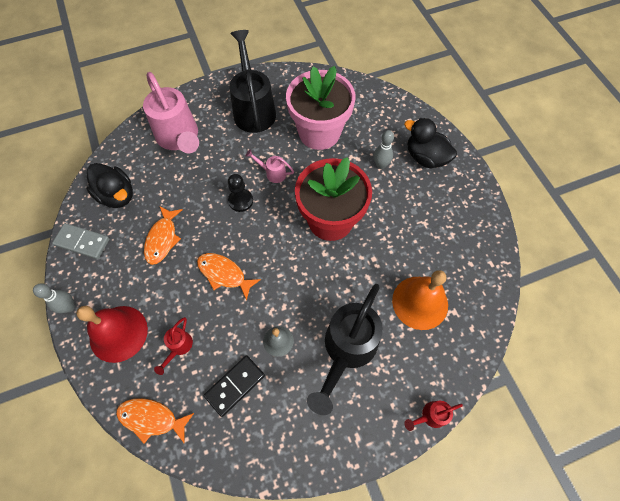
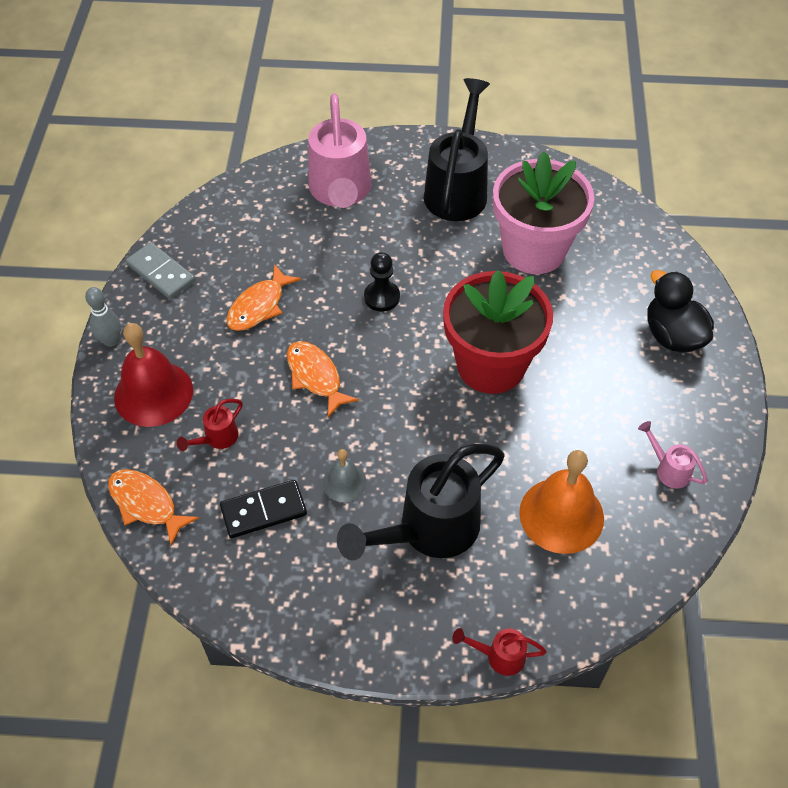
camera: 25 degrees right, 10 degrees down
black duck [86,163,133,208] -> none
pink watering can [245,149,294,183] -> pink watering can moved to [638,421,708,489]
grey bowling pin [374,130,394,169] -> none

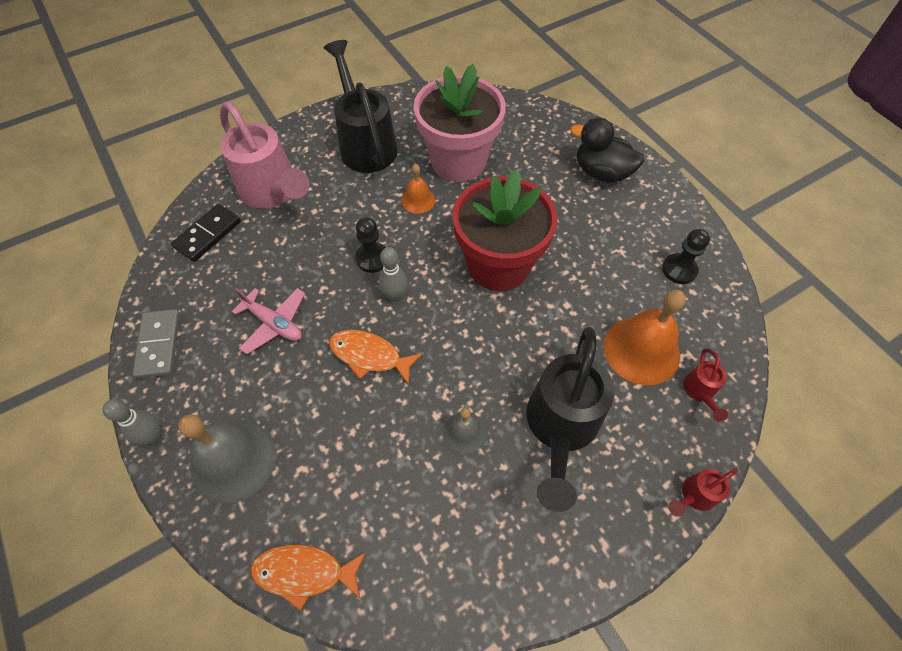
camera: 35 degrees left, 5 degrees up
red bell [114,323,193,427] -> grey bell [178,414,276,504]
grey domino [126,242,195,299] -> grey domino turned 75 degrees clockwise [133,309,180,378]
red watering can [177,399,243,451] -> red watering can moved to [683,349,728,422]
black domino [220,480,307,538] -> black domino moved to [171,204,241,262]
orange fish [226,264,301,331] -> pink plane [231,288,305,354]
pink watering can [638,421,708,489] -> black pawn [662,229,710,284]
none -> grey bowling pin [379,247,408,301]
none -> orange bell [401,164,435,214]

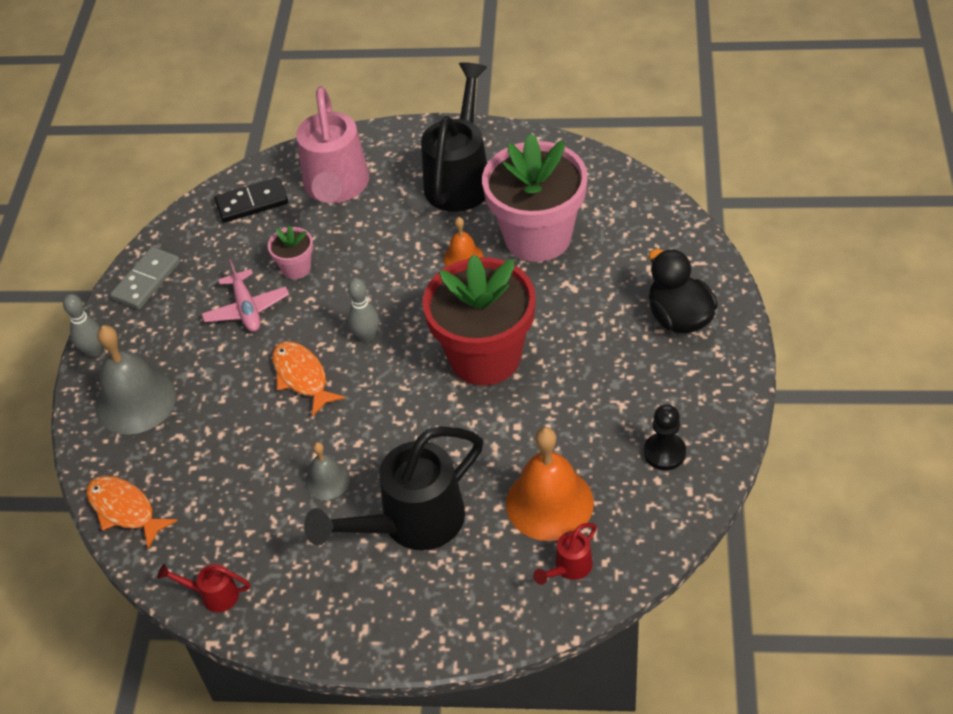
camera: 40 degrees right, 10 degrees down
black pawn [355,217,386,273] -> none
red watering can [669,469,738,517] -> red watering can moved to [157,564,250,612]
none -> pink flower pot [268,226,313,279]

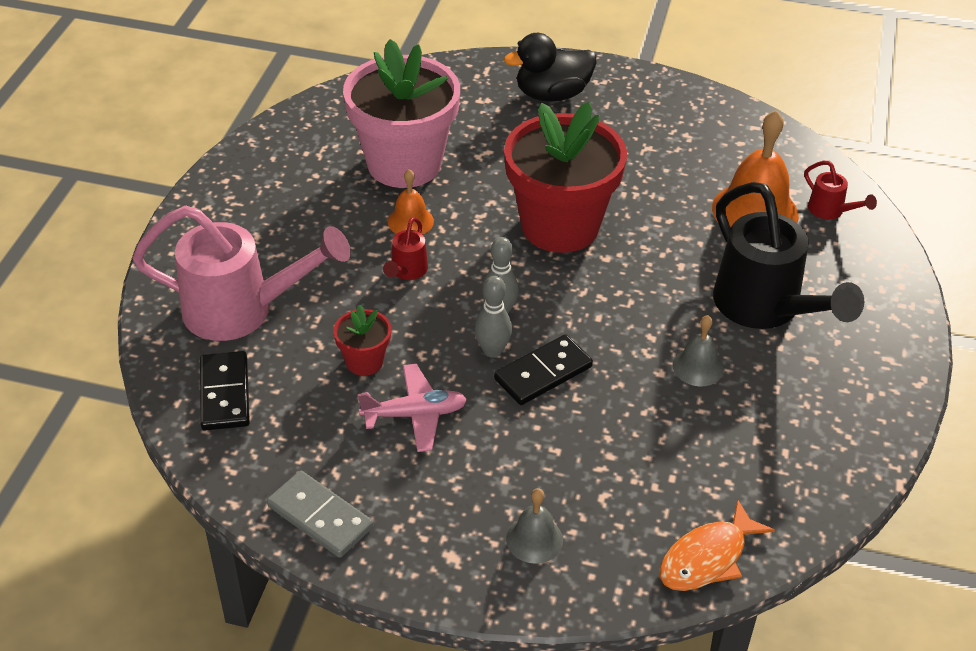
camera: 85 degrees left, 5 degrees down
grey bowling pin [63,294,102,357] -> grey bowling pin moved to [474,276,512,358]
grey bell [95,325,176,435] -> grey bell [506,488,563,564], size x0.53
red watering can [157,564,250,612] -> red watering can moved to [383,217,428,280]
pink flower pot [268,226,313,279] -> red flower pot [333,304,391,376]
orange fish [272,341,345,417] -> black domino [494,334,593,405]
black watering can [421,62,487,212] -> none
black pawn [644,405,686,470] -> none

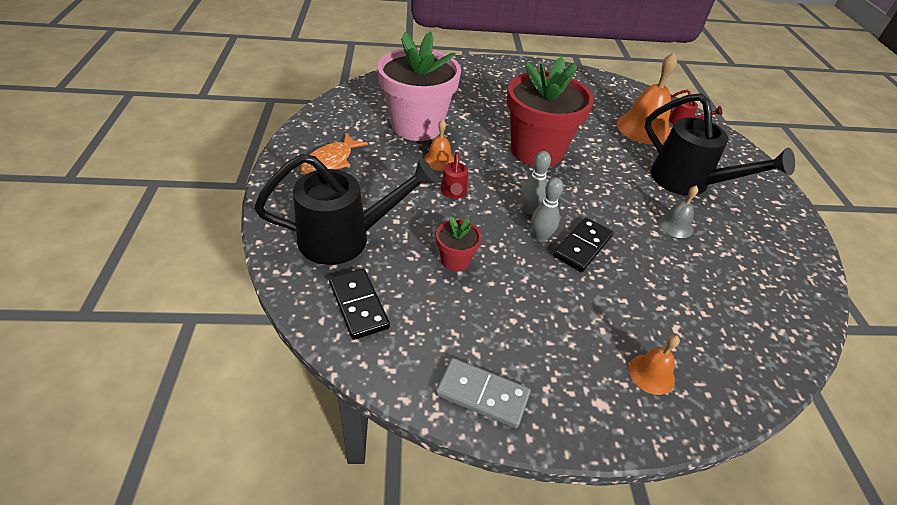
camera: 20 degrees left, 0 degrees up
pink watering can [132,206,351,341] -> black watering can [254,154,438,265]
pink plane [358,364,467,452] -> none
black duck [504,33,597,101] -> none
grey bell [506,488,563,564] -> orange bell [629,335,680,395]
orange fish [659,499,775,591] -> orange fish moved to [301,133,368,174]

